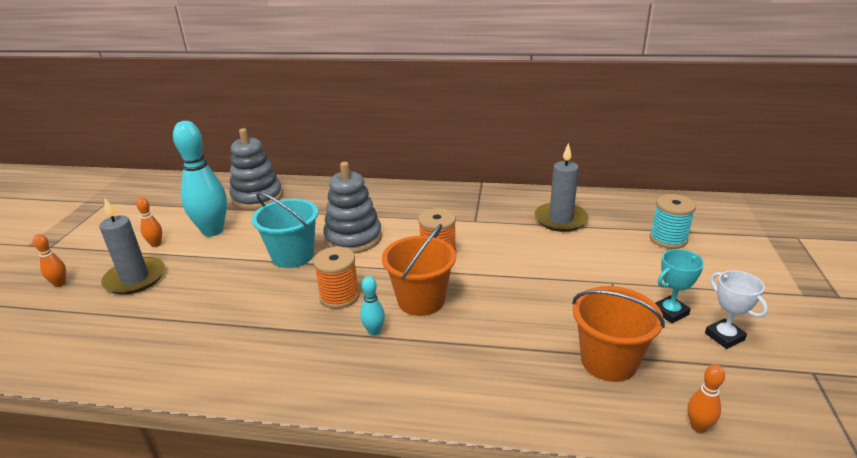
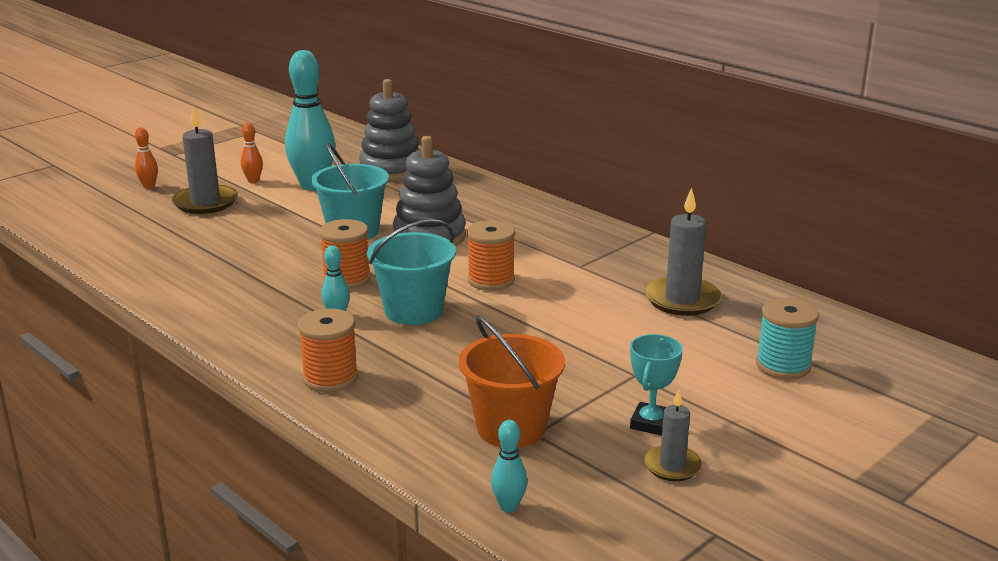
camera: 35 degrees right, 5 degrees down
orange bucket [382,224,456,316] -> turquoise bucket [367,219,456,325]
turquoise trophy [655,249,704,323] -> turquoise trophy turned 75 degrees counterclockwise [630,334,683,436]
orange bowling pin [688,364,725,433] -> turquoise bowling pin [491,420,527,512]
white trophy [705,270,768,349] -> grey candle [644,390,702,481]
none -> orange spool [298,308,358,392]

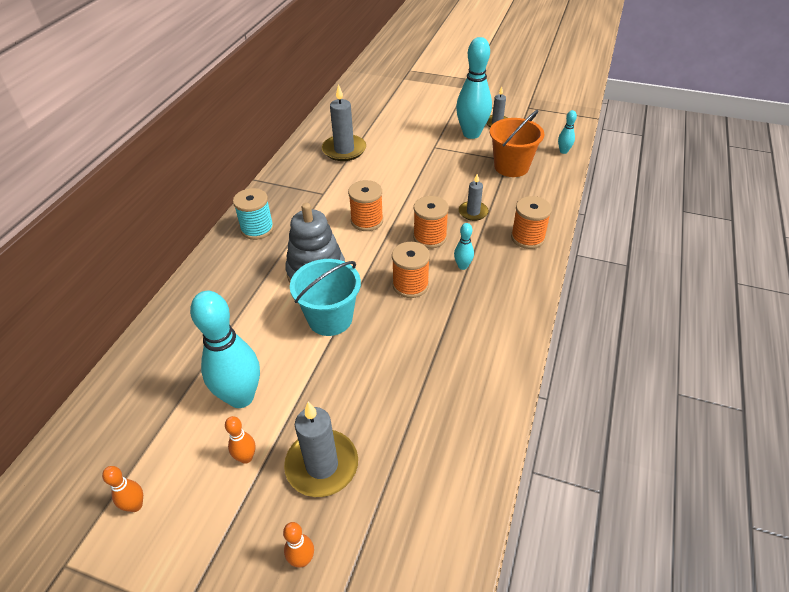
camera: 115 degrees left, 20 degrees up
grey stacking toy [359,79,420,181] -> none
turquoise bucket [367,219,456,325] -> orange spool [413,196,449,248]
turquoise trophy [630,334,683,436] -> turquoise bowling pin [456,37,492,139]
turquoise spool [756,297,819,380] -> turquoise spool moved to [233,188,274,240]
none -> orange bowling pin [102,466,143,512]
none -> grey candle [459,174,489,221]

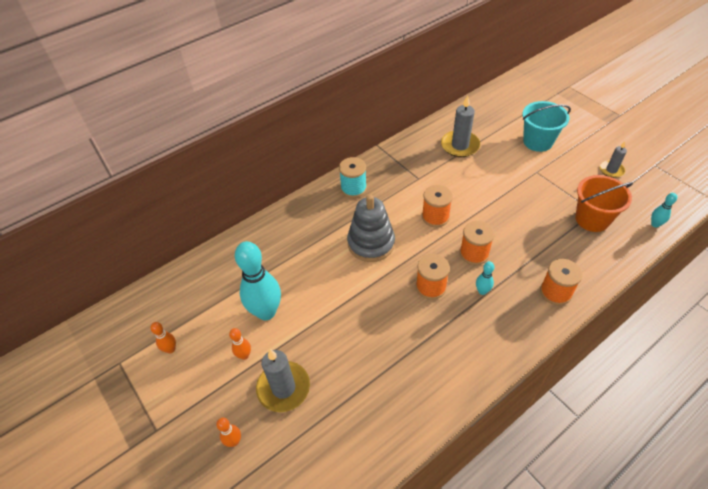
camera: 35 degrees right, 5 degrees up
turquoise bucket [290,259,361,336] -> turquoise bucket moved to [522,101,571,152]
turquoise bowling pin [456,37,492,139] -> none
grey candle [459,174,489,221] -> none

